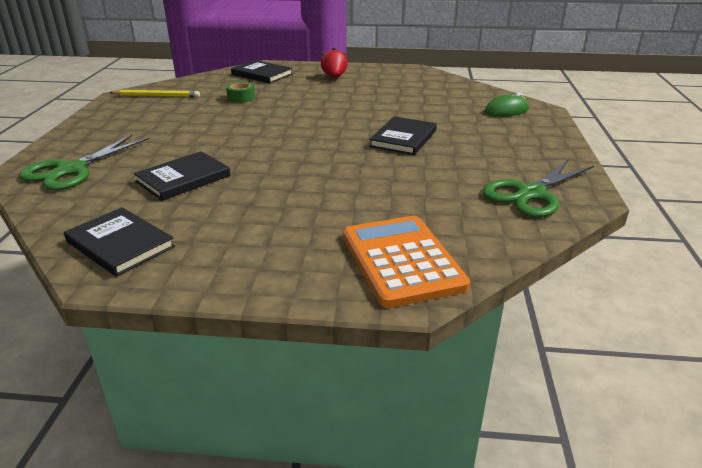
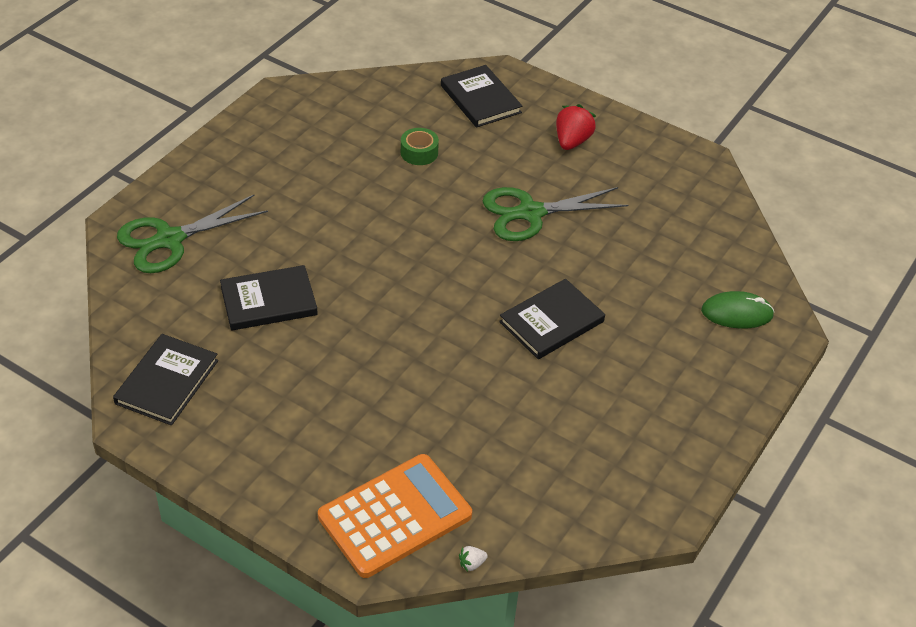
camera: 25 degrees right, 15 degrees up
black book [64,207,175,277] -> black book turned 45 degrees clockwise [113,334,218,425]
yellow pencil [109,90,200,97] -> none
orange calculator [343,216,470,308] -> orange calculator turned 45 degrees clockwise [318,454,472,578]
green scissors [482,159,595,218] -> green scissors moved to [483,187,628,241]
none -> white strawberry [459,546,488,572]

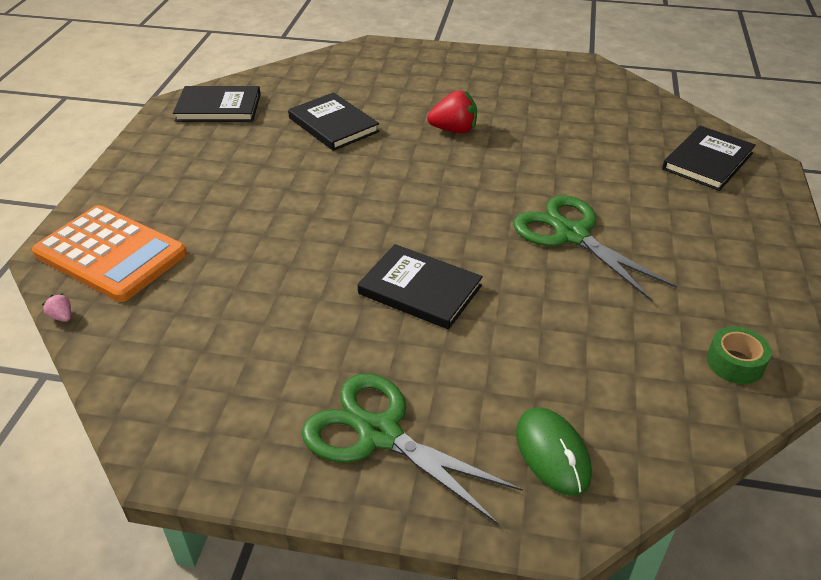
camera: 70 degrees right, 5 degrees down
green scissors [117,195,268,273] -> green scissors moved to [302,373,523,524]
green tape [401,128,439,165] -> green tape moved to [707,326,772,384]
white strawberry [459,546,488,572] -> pink strawberry [42,293,71,322]
red strawberry [556,104,596,150] -> red strawberry moved to [427,90,477,133]

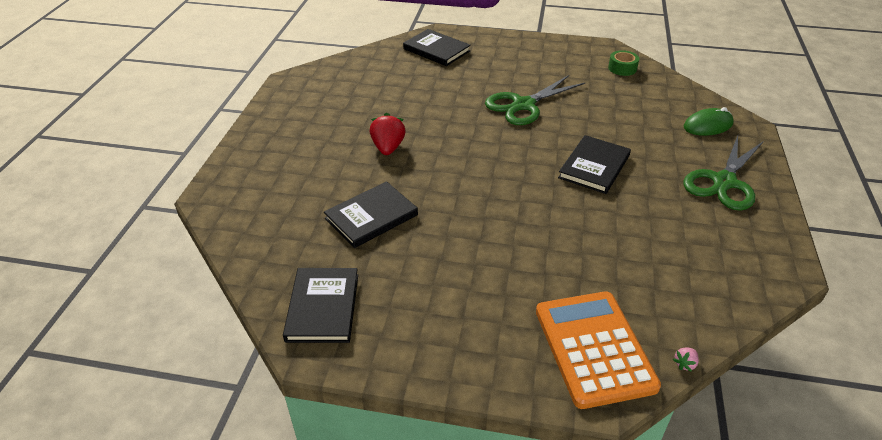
camera: 90 degrees left, 0 degrees up
orange calculator [32,205,187,302] -> orange calculator turned 45 degrees counterclockwise [536,291,661,409]

